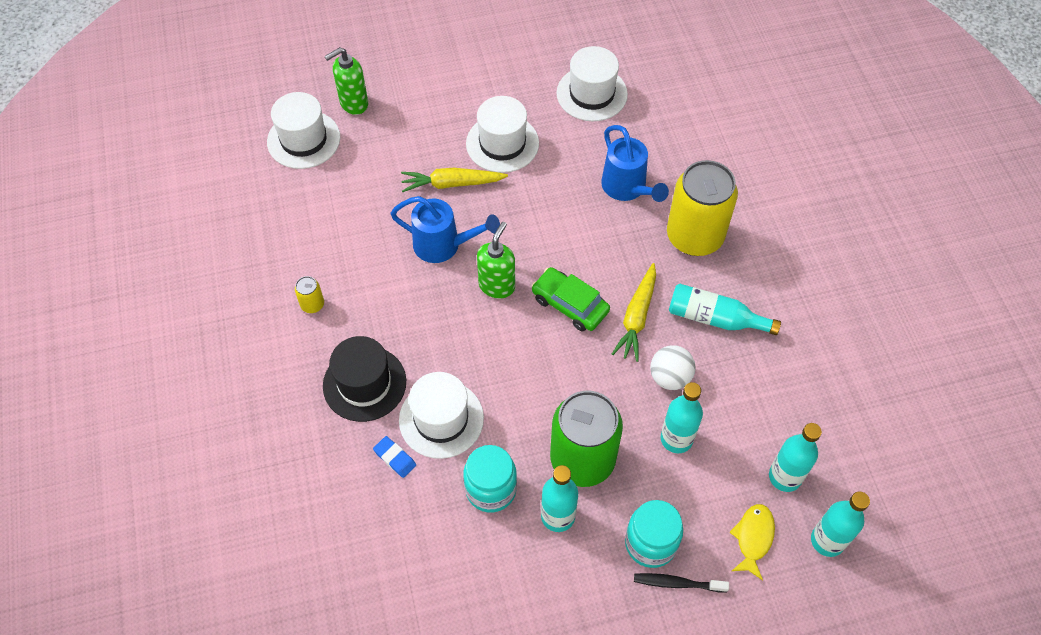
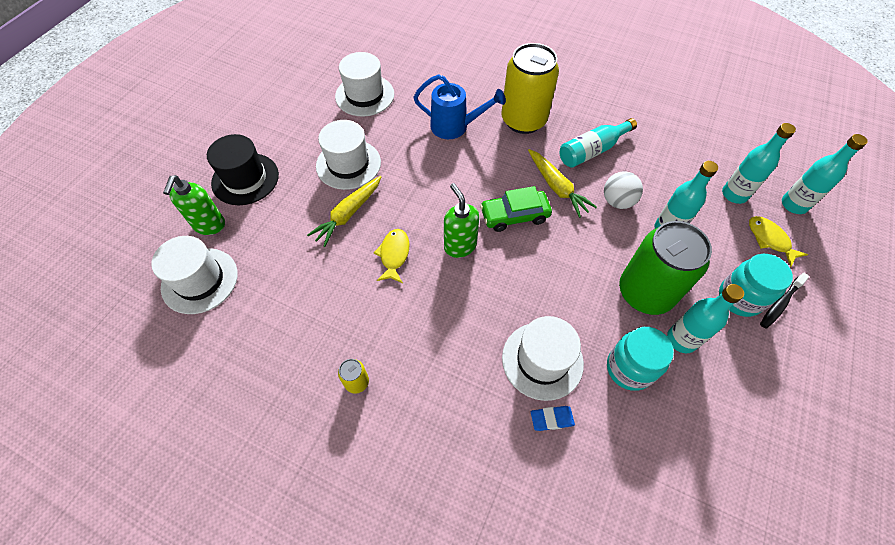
camera: 50 degrees left, 0 degrees up
black hat [323,336,406,422] -> black hat moved to [207,134,279,205]
blue watering can [390,196,500,263] -> yellow fish [374,229,409,283]

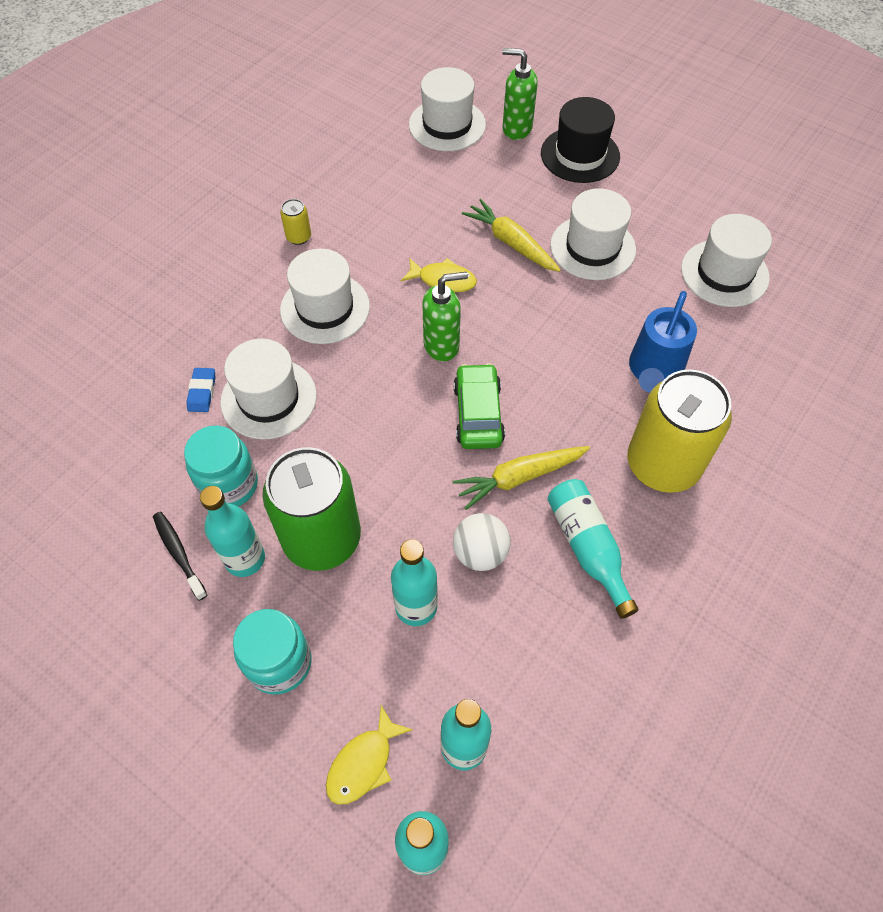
camera: 100 degrees right, 0 degrees up
yellow fish [749,216,808,267] -> yellow fish turned 150 degrees clockwise [326,705,413,805]
black toothbrush [760,273,809,329] -> black toothbrush moved to [153,512,207,601]
none -> white hat [280,249,370,344]

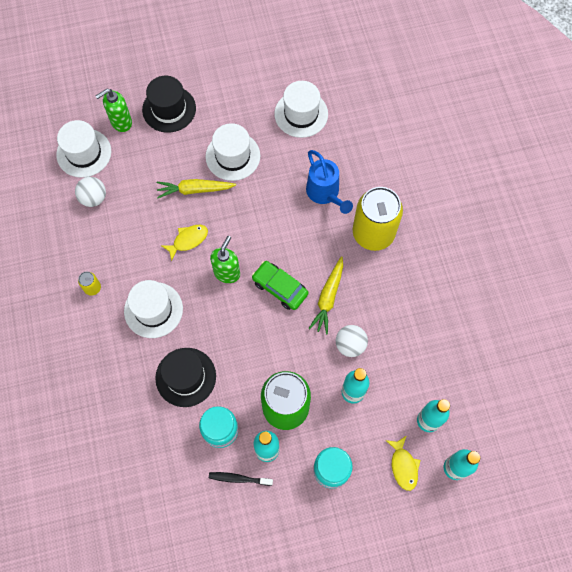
camera: 50 degrees left, 10 degrees up
blue eraser [186,368,216,412] -> none
white hat [220,339,317,439] -> black hat [155,348,216,407]
turquoise bottle [547,479,639,619] -> none
none -> white ball [75,177,106,207]

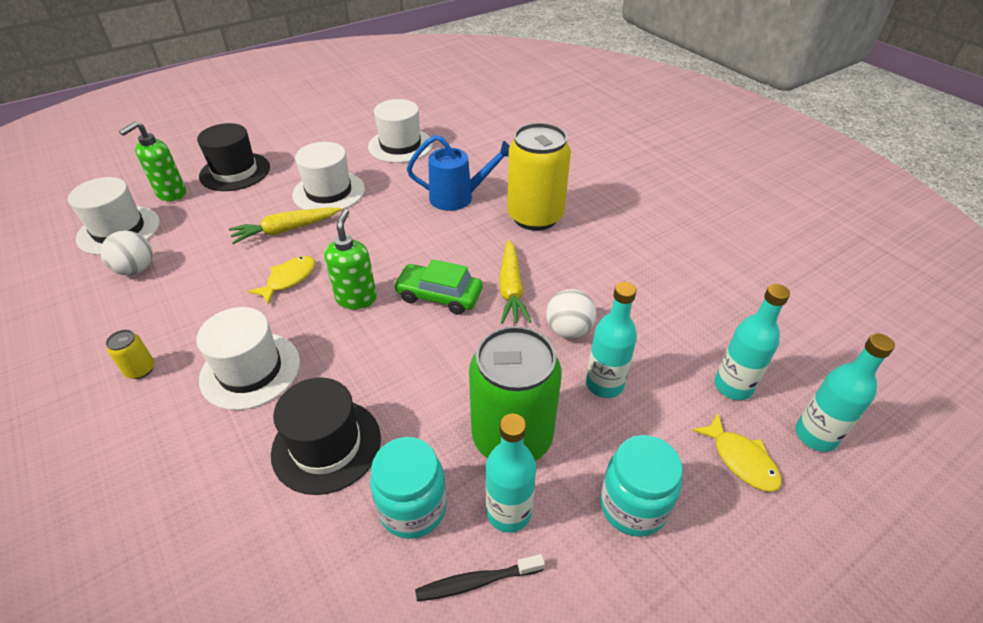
camera: 20 degrees left, 25 degrees down
blue watering can [306,150,353,214] -> blue watering can turned 45 degrees counterclockwise [407,135,509,211]

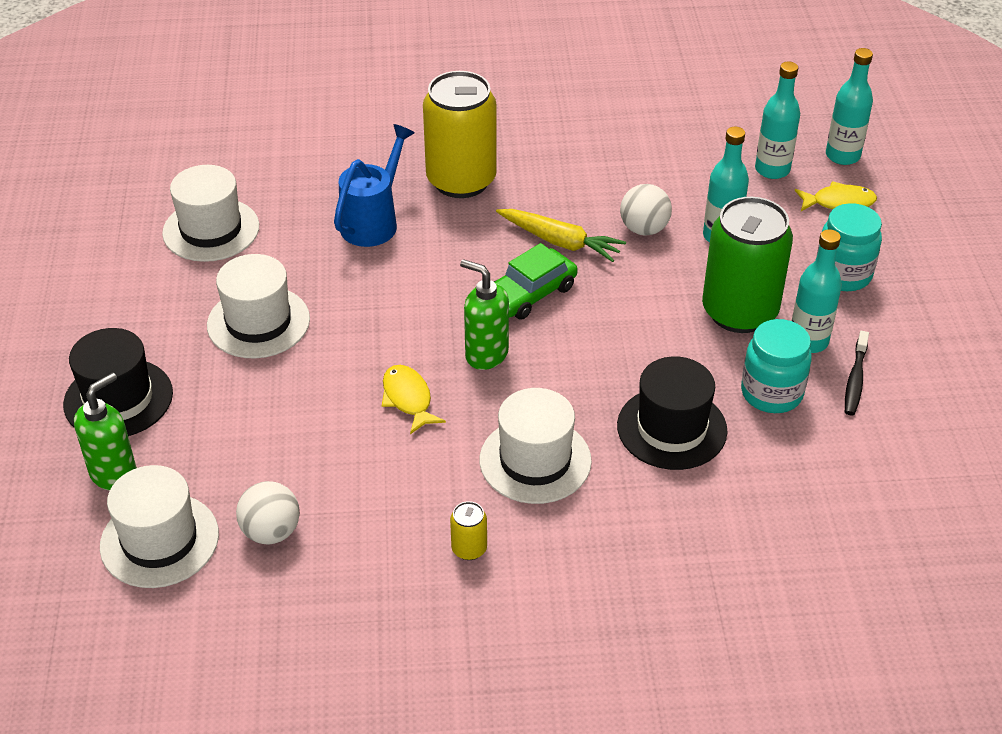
camera: 60 degrees left, 0 degrees up
green soap dispenser [119,121,186,202] -> green soap dispenser turned 120 degrees counterclockwise [74,372,137,491]
yellow carrot [229,208,341,244] -> none

